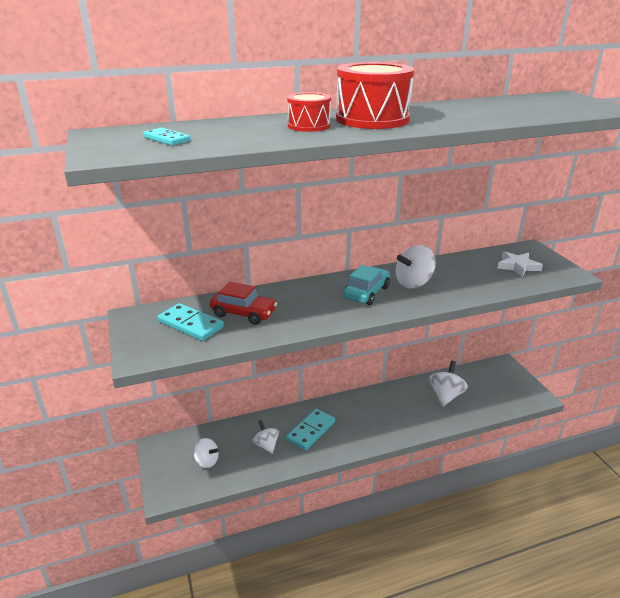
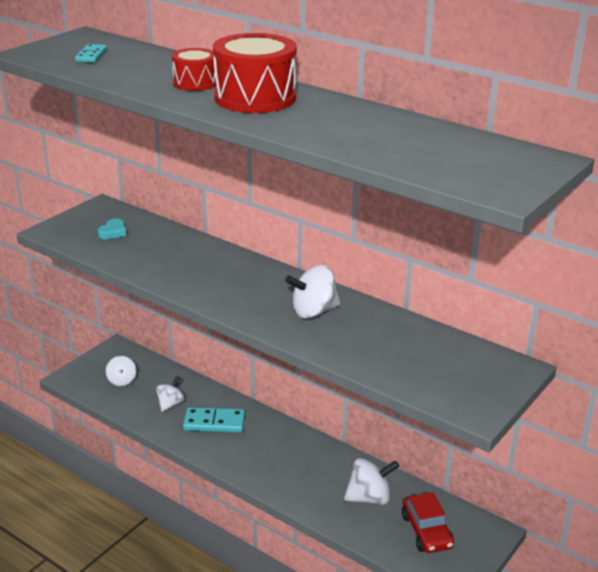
camera: 55 degrees right, 0 degrees up
turquoise domino [158,303,224,341] -> turquoise heart [98,219,127,239]
red car [210,282,277,325] -> red car moved to [402,492,454,553]
turquoise car [343,265,390,305] -> none
white spinning top [396,245,436,289] -> white spinning top turned 45 degrees counterclockwise [285,265,341,319]
white star [497,251,543,277] -> none

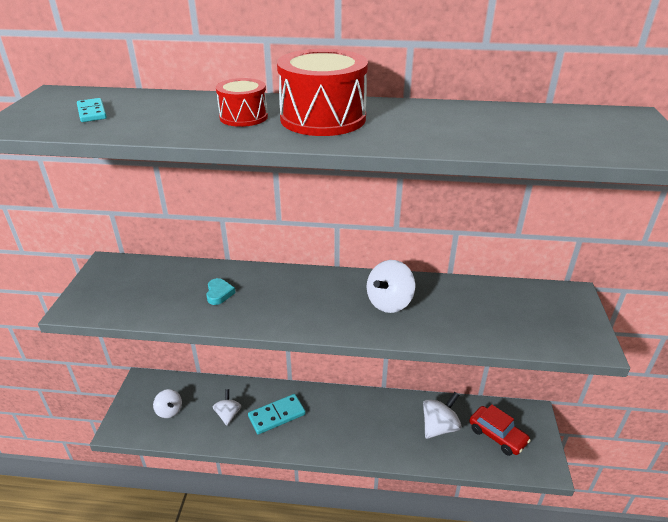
camera: 30 degrees left, 5 degrees up
turquoise heart [98,219,127,239] -> turquoise heart moved to [206,278,236,305]

